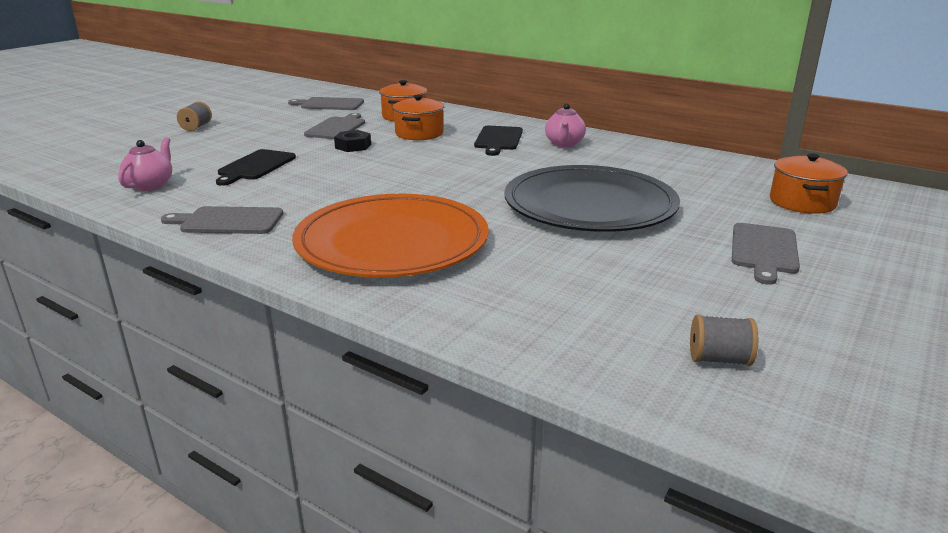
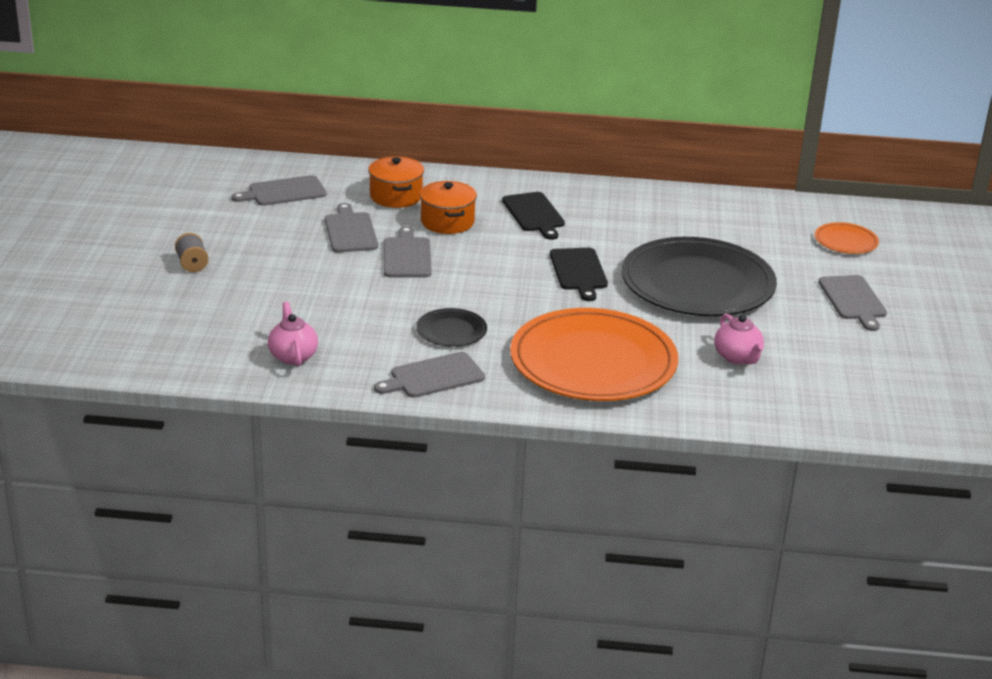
camera: 30 degrees left, 5 degrees up
black cutting board [216,149,296,186] -> black cutting board moved to [550,248,608,301]
black nut [334,130,371,152] -> grey cutting board [384,226,432,278]
pink teapot [545,103,586,147] -> pink teapot moved to [714,314,764,364]
grey spool [690,315,758,366] -> none
orange pot [770,153,848,214] -> orange plate [815,222,879,254]
none -> black plate [416,308,487,347]

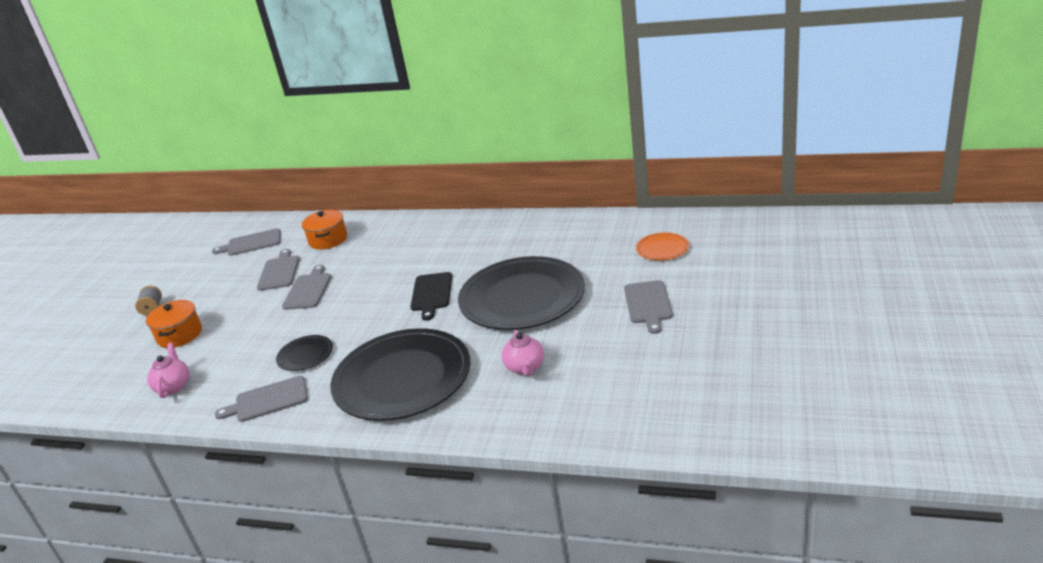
camera: 15 degrees right, 0 degrees up
orange pot [420,181,477,234] -> orange pot moved to [146,300,202,348]
black cutting board [502,192,565,240] -> none
orange plate [510,308,678,401] -> black plate [330,328,470,421]

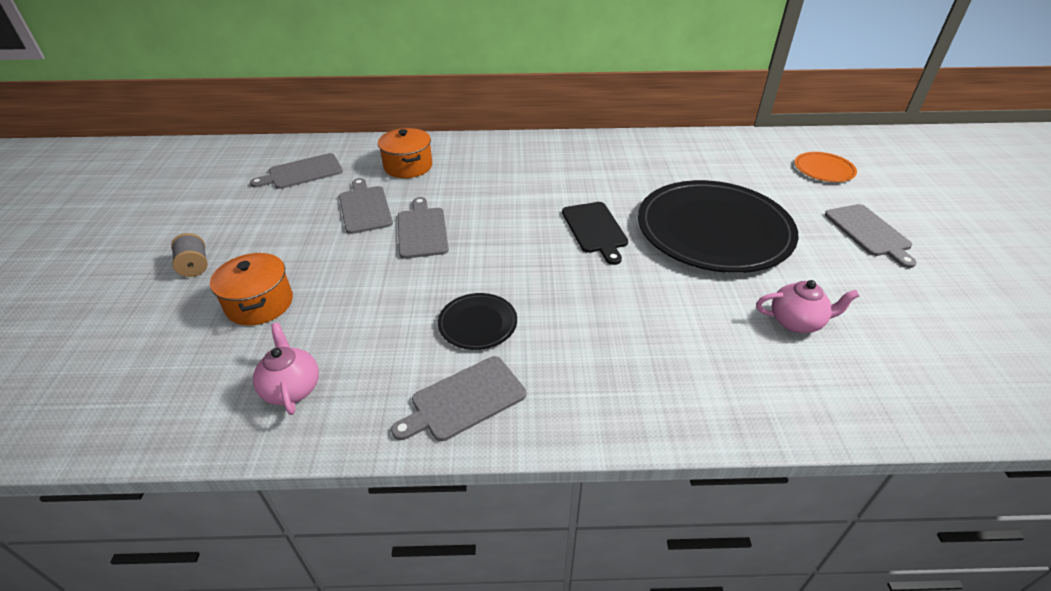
camera: 20 degrees left, 10 degrees up
black plate [330,328,470,421] -> none
pink teapot [502,330,544,376] -> pink teapot turned 60 degrees counterclockwise [756,280,859,333]

